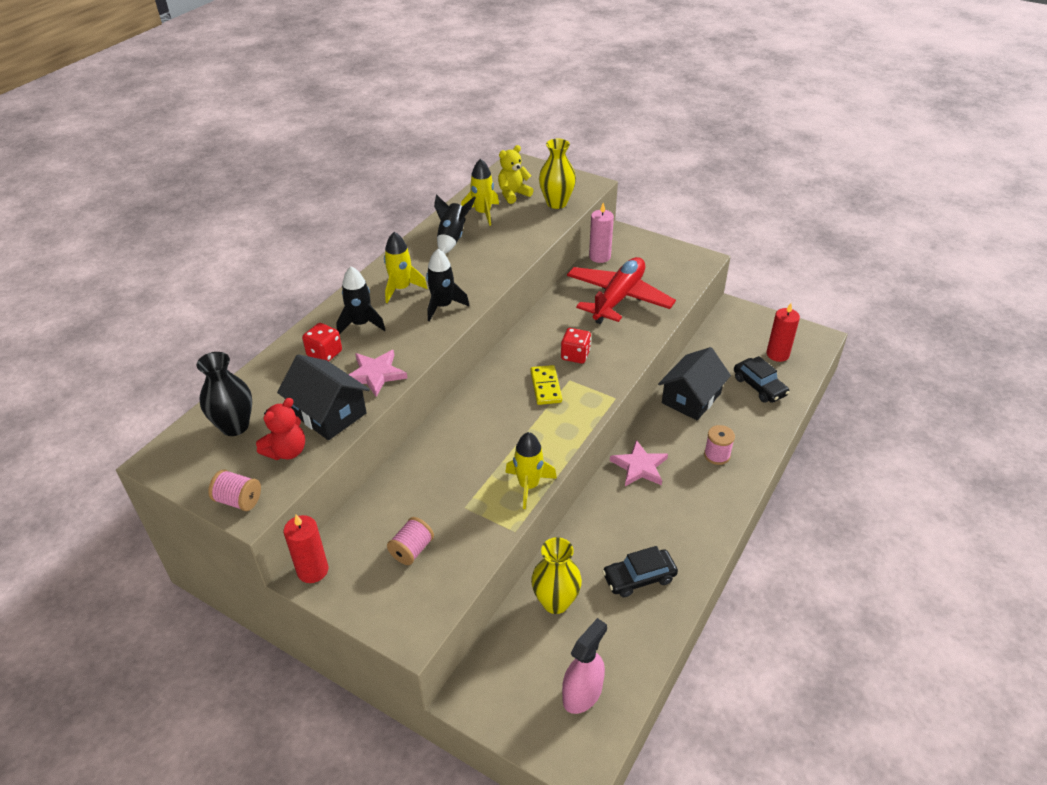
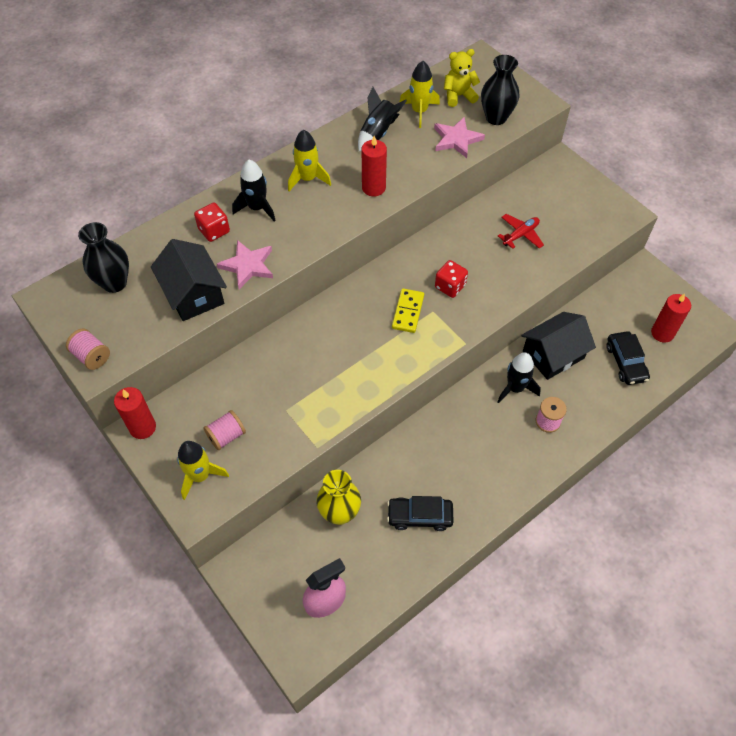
camera: 20 degrees right, 15 degrees up
red teddy bear [256,397,305,460] -> none
black rocket [426,249,470,321] -> black rocket moved to [497,353,541,403]
yellow rocket [505,432,557,509] -> yellow rocket moved to [177,441,229,500]
yellow vase [539,139,576,209] -> black vase [481,55,519,125]
red plane [567,257,676,324] -> red plane [498,214,544,249], size x0.47
pink candle [589,203,614,263] -> none
pink star [610,440,668,486] -> pink star moved to [434,117,485,158]
none -> red candle [362,136,387,196]

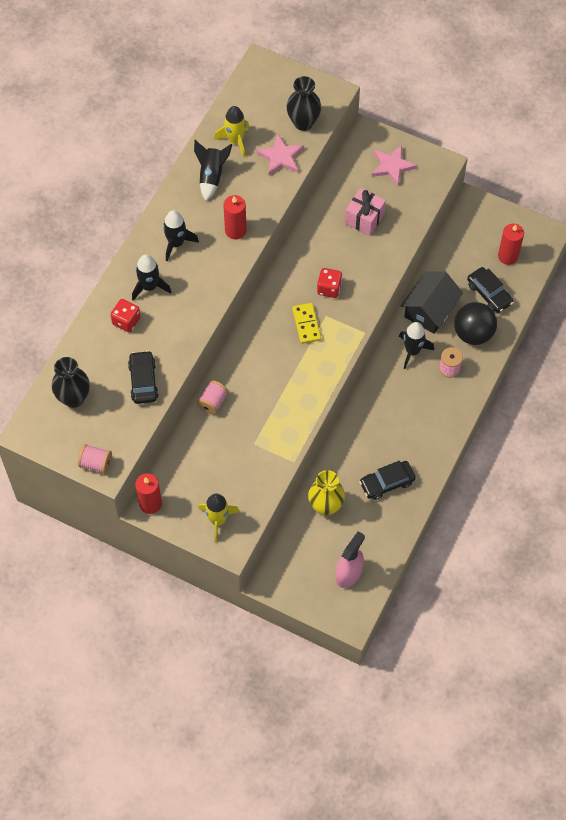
camera: 25 degrees left, 5 degrees up
black house [151,239,227,321] -> black car [128,350,159,404]
pink spool [204,410,246,450] -> pink spool moved to [197,380,229,415]
pink star [217,240,273,289] -> pink star moved to [372,145,417,186]
yellow rocket [288,130,331,191] -> black rocket [163,210,199,261]
yellow teddy bear [444,49,480,107] -> none
red plane [498,214,544,249] -> pink gift [345,188,386,236]
none -> black ball [454,302,497,345]

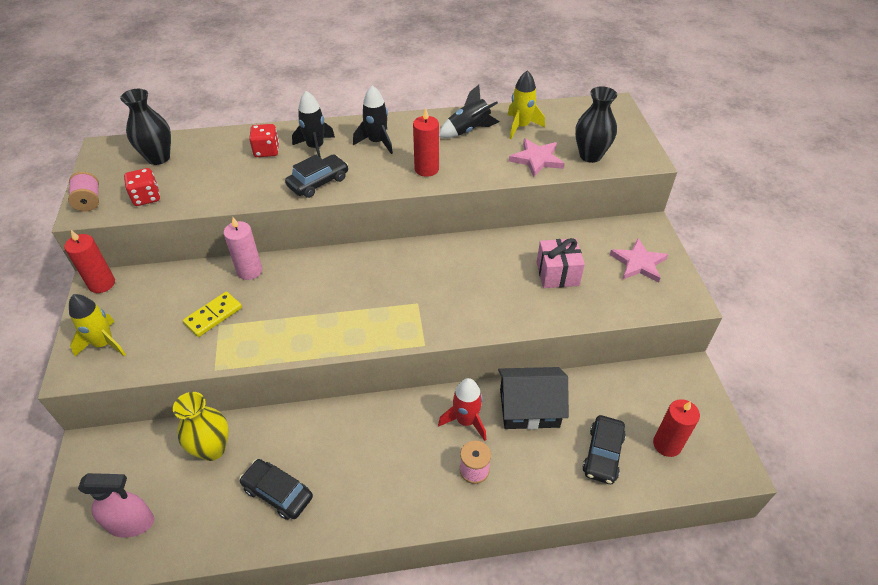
camera: 55 degrees right, 15 degrees down
black car [128,350,159,404] -> black car moved to [285,154,348,198]
pink spool [197,380,229,415] -> pink candle [223,217,262,280]
yellow domino [292,303,321,344] -> yellow domino moved to [183,292,242,337]
red dice [317,268,342,298] -> red dice moved to [124,168,160,206]
black rocket [399,322,434,369] -> red rocket [438,378,486,441]
black ball [454,302,497,345] -> none

